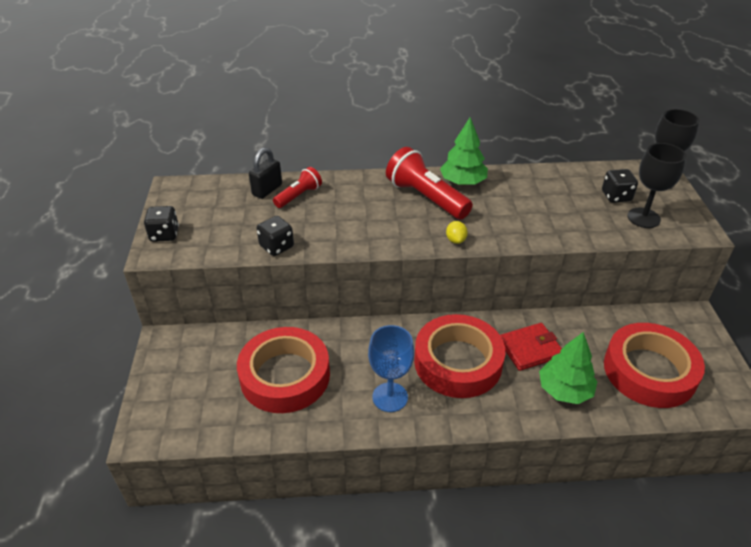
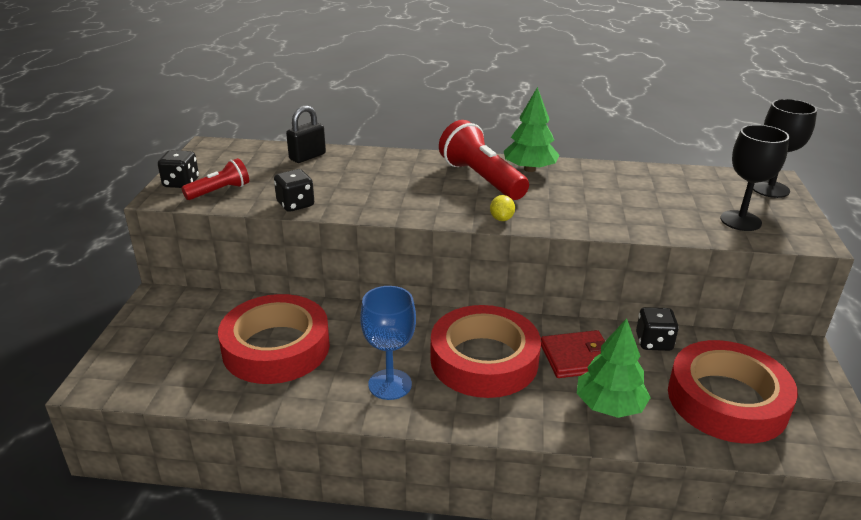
camera: 10 degrees right, 10 degrees down
red flashlight [273,167,322,208] -> red flashlight moved to [181,158,249,200]
black dice [602,169,638,203] -> black dice moved to [636,307,679,351]

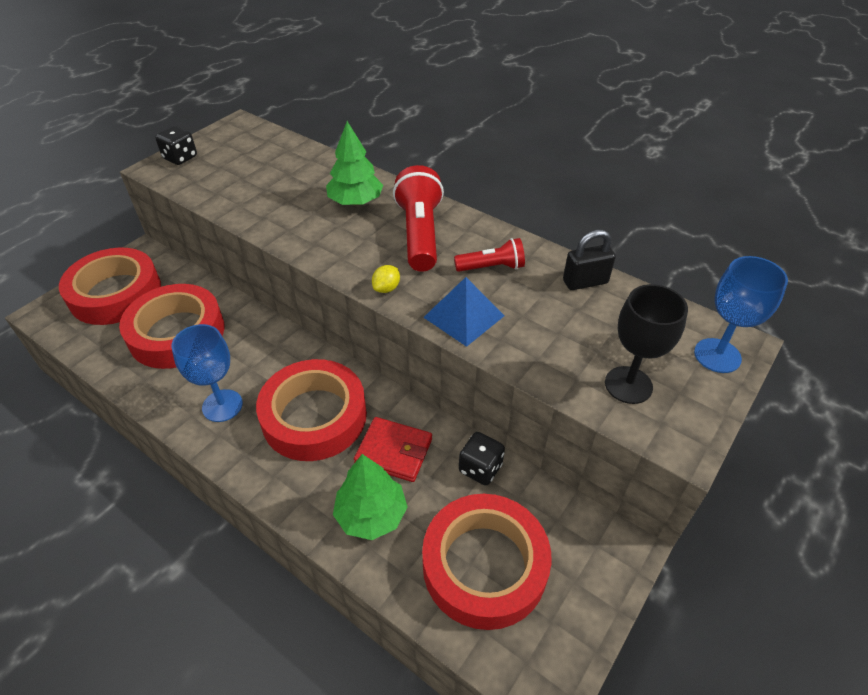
camera: 30 degrees right, 15 degrees up
red flashlight [181,158,249,200] -> red flashlight moved to [454,238,525,272]
black dice [274,169,314,212] -> none
black padlock [286,105,326,163] -> black padlock moved to [563,230,616,290]
green tree [504,87,560,172] -> green tree moved to [326,121,383,205]
black goblet [753,99,817,198] -> blue goblet [694,256,788,373]
none -> red tape [59,248,161,325]
none -> blue pyramid [423,277,504,347]

